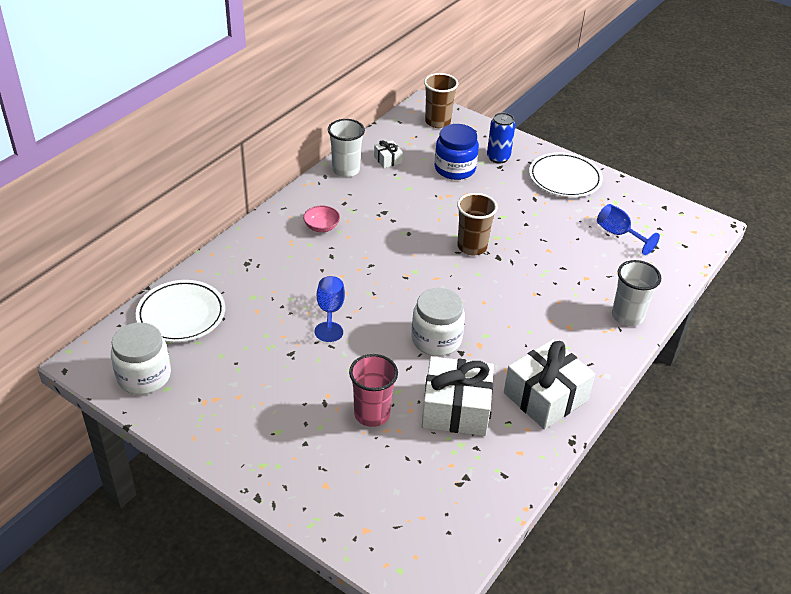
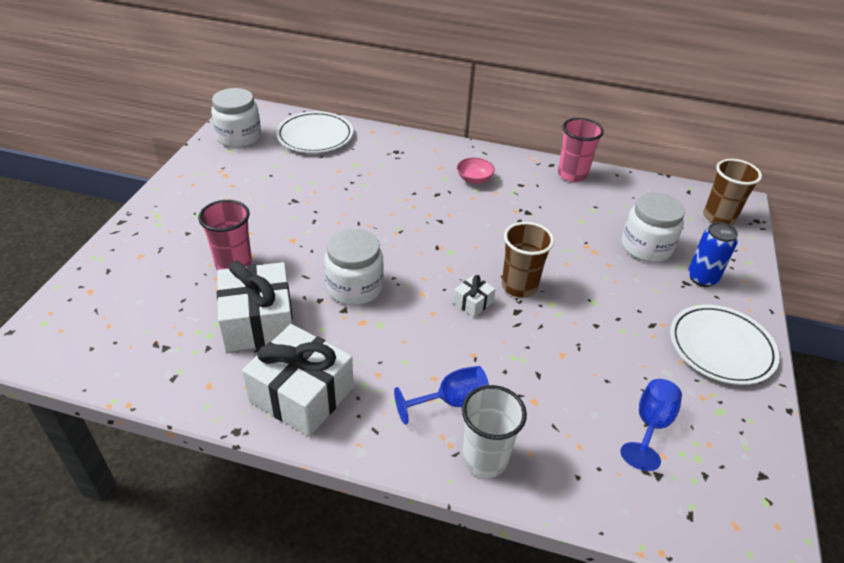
camera: 70 degrees right, 0 degrees up
blue goblet [315,276,345,342] -> blue goblet moved to [394,366,489,425]
white cup [328,119,365,177] -> pink cup [558,118,604,182]
white gift [374,140,402,168] -> white gift moved to [453,275,496,317]
blue jar [435,124,479,180] -> white jar [622,193,685,262]

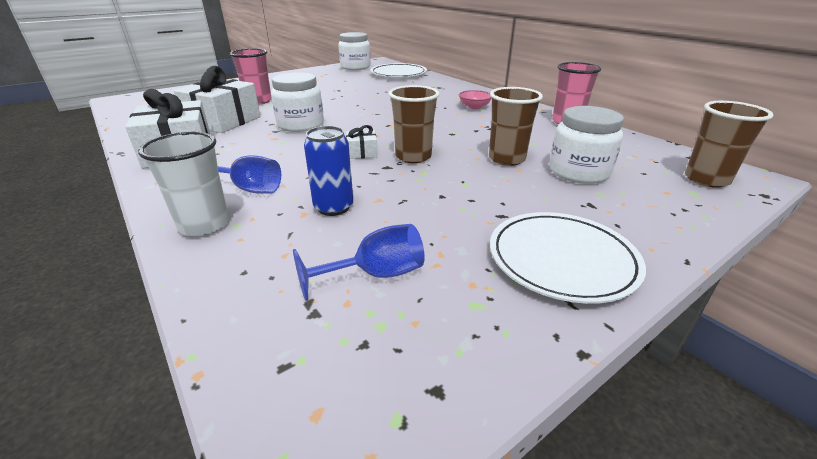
camera: 40 degrees right, 10 degrees down
blue can [688,222,738,287] -> blue can moved to [304,126,353,216]
none -> brown cup [489,87,543,166]

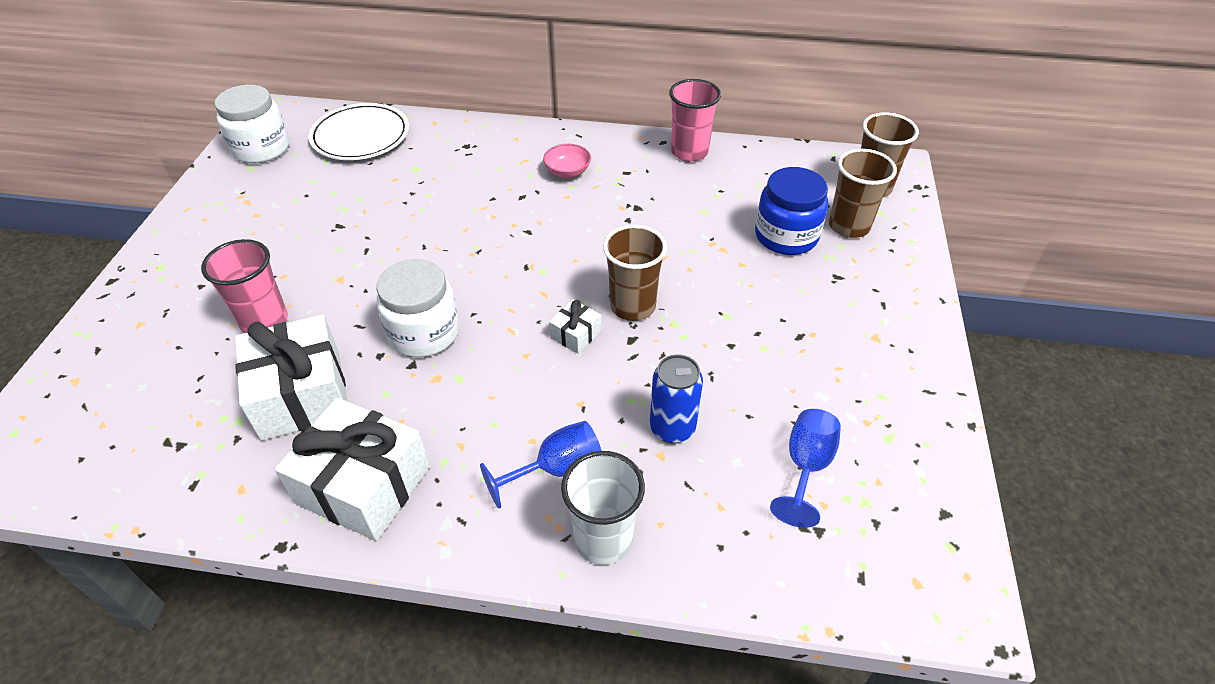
camera: 45 degrees left, 15 degrees up
brown cup [489,87,543,166] -> brown cup moved to [829,149,897,238]
white plate [490,212,646,304] -> none
white jar [549,106,624,184] -> blue jar [755,167,828,255]

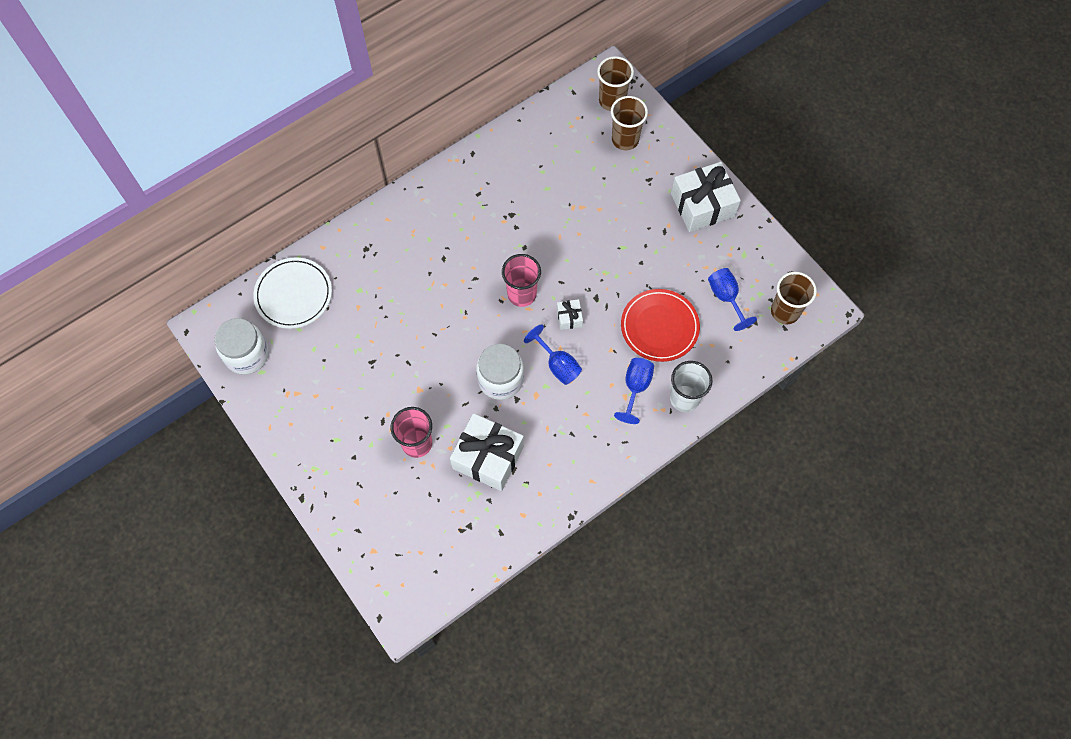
camera: 45 degrees left, 20 degrees up
white gift [275,398,430,541] -> white gift moved to [671,162,741,232]
pink bowl [543,144,591,178] -> none
brown cup [603,225,667,321] -> brown cup moved to [771,272,817,324]
blue can [650,354,703,443] -> red plate [621,289,700,362]
pink cup [669,79,721,162] -> pink cup moved to [502,254,541,307]
blue jar [755,167,828,255] -> none
none -> blue goblet [524,324,582,385]

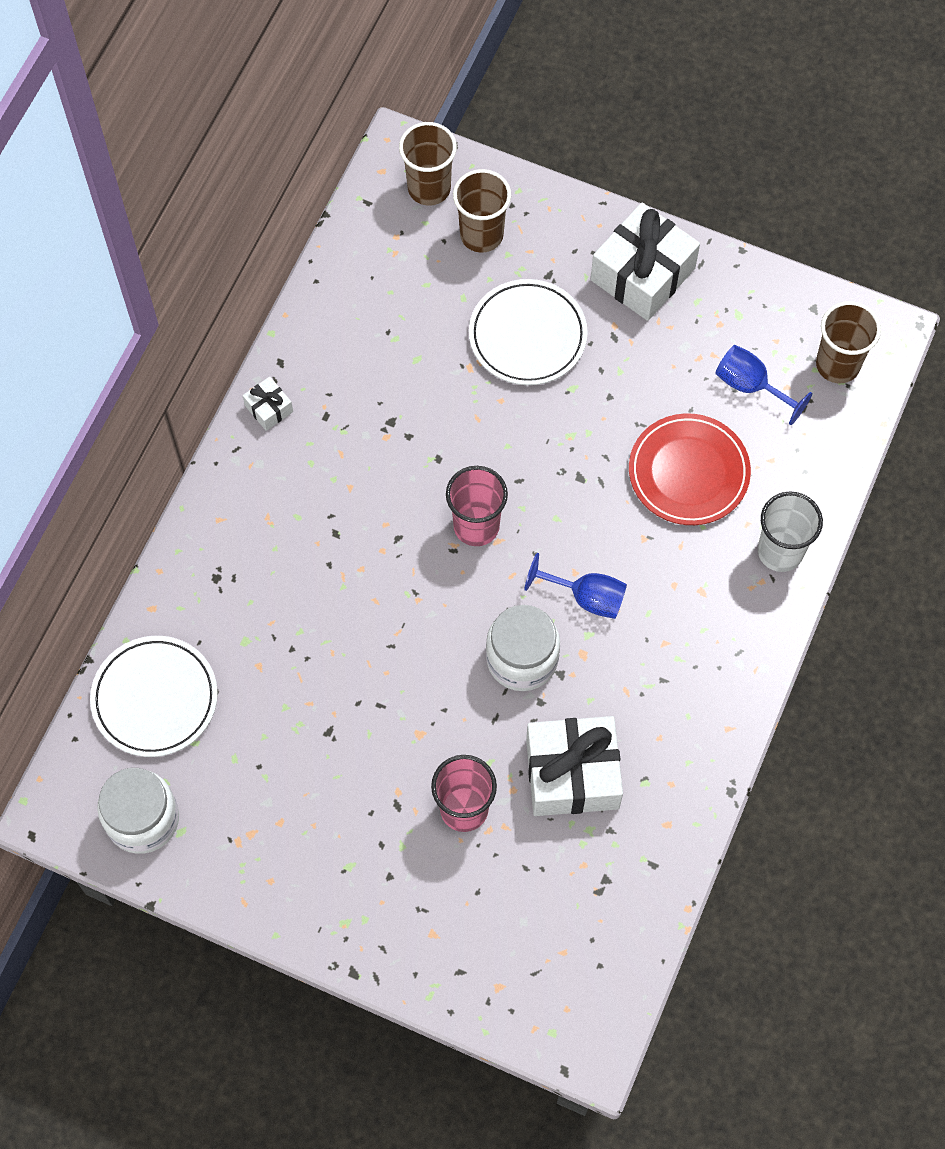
camera: 30 degrees left, 0 degrees up
white gift [557,299,583,330] -> white gift moved to [243,376,293,431]
blue goblet [614,358,654,424] -> none
none -> white plate [469,279,588,385]

